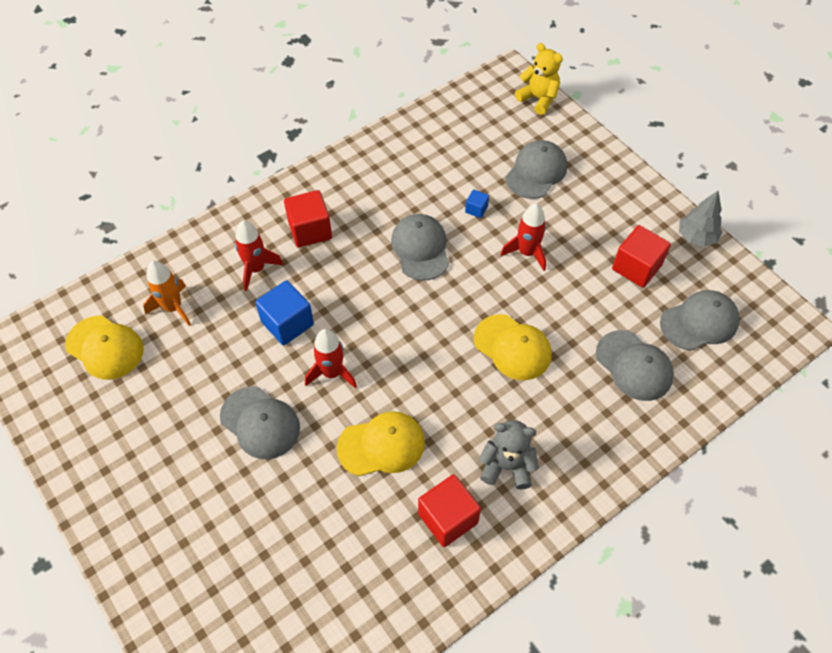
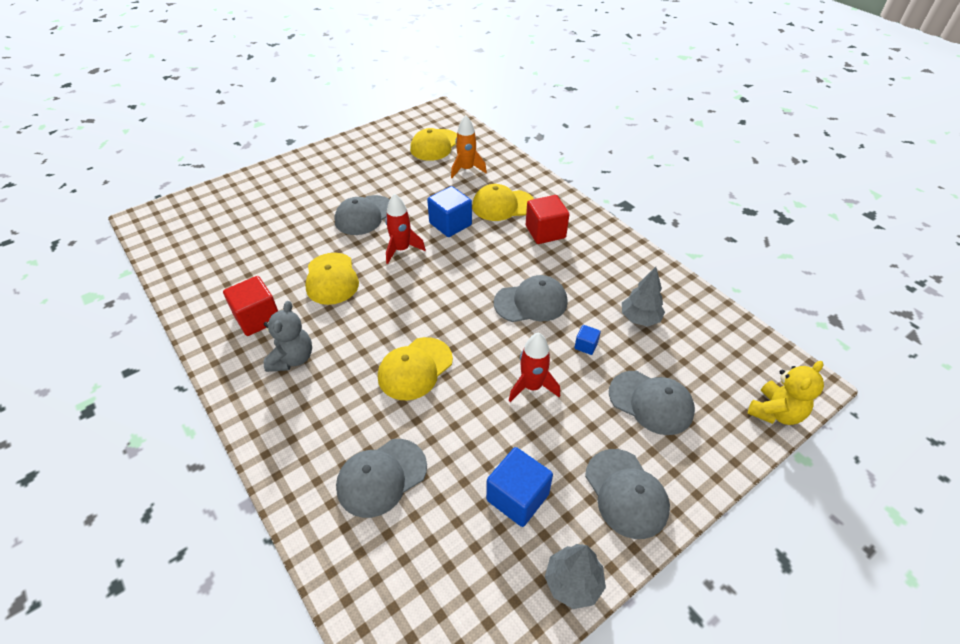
camera: 90 degrees right, 10 degrees down
red rocket [235,220,283,291] -> yellow cap [472,184,534,221]
red cube [612,225,671,288] -> blue cube [486,447,553,527]
grey cap [660,290,740,351] -> grey cap moved to [585,449,670,539]
none -> grey tree [622,267,665,326]

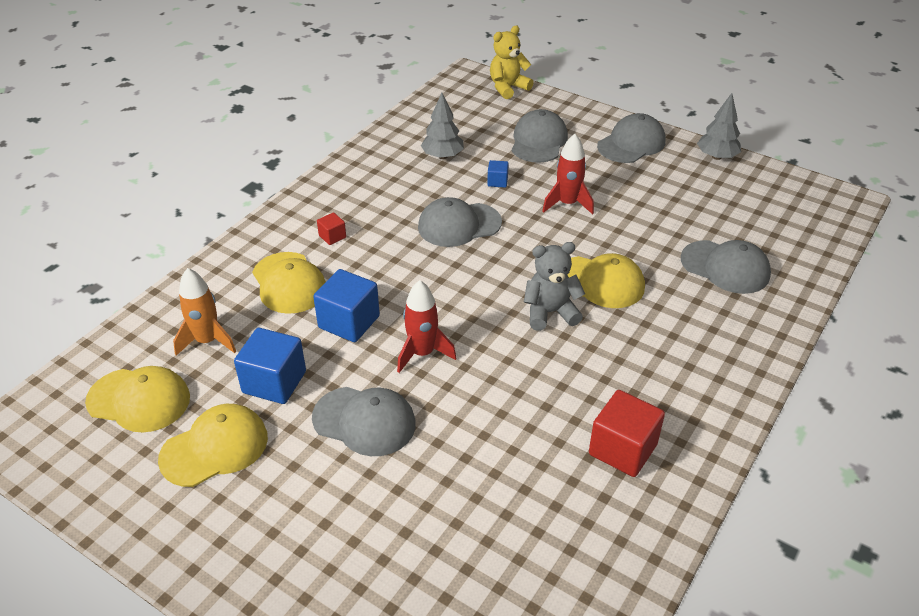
camera: 110 degrees left, 5 degrees down
grey teddy bear [264,301,312,372] -> grey teddy bear moved to [524,242,585,331]
yellow cap [305,253,359,305] -> yellow cap moved to [158,404,268,487]
blue cube [486,447,553,527] -> blue cube moved to [234,328,306,404]
grey cap [494,275,568,322] -> grey cap turned 75 degrees counterclockwise [418,197,502,247]
red cube [526,195,570,244] -> red cube [317,212,346,245], size x0.50
yellow teddy bear [748,361,824,425] -> yellow teddy bear turned 60 degrees counterclockwise [490,26,534,99]

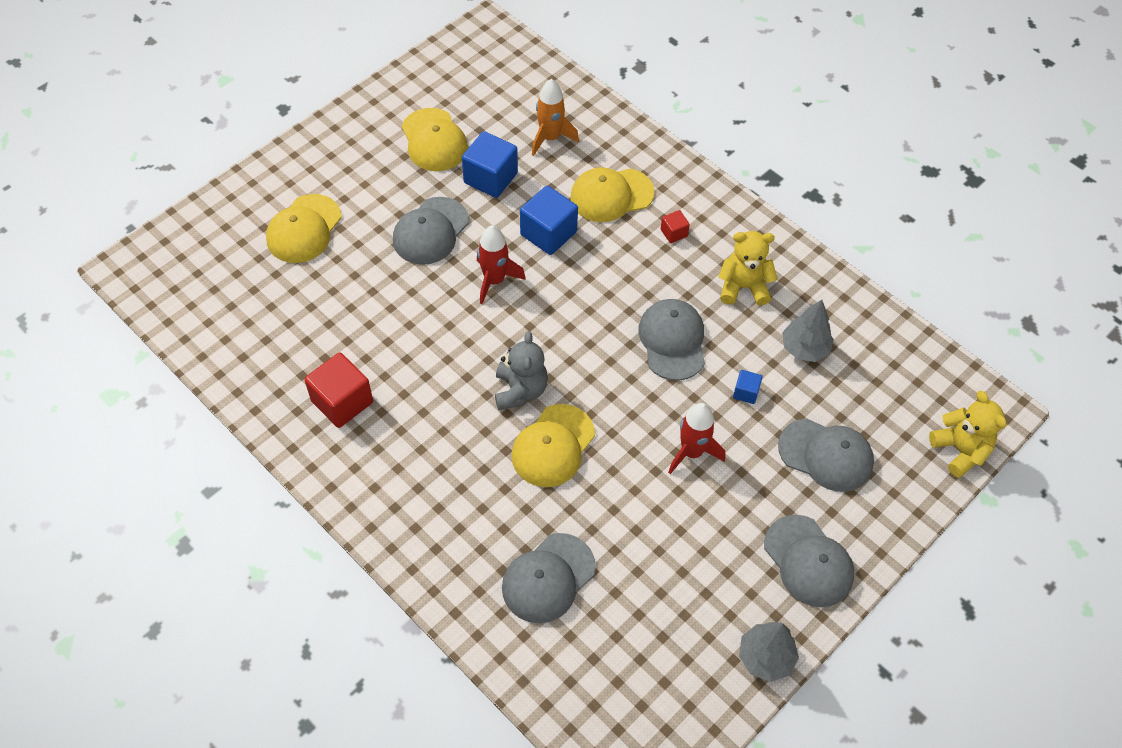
camera: 100 degrees right, 15 degrees up
yellow cap [85,366,190,432] -> yellow cap moved to [266,194,342,263]
none -> yellow teddy bear [718,231,778,306]

